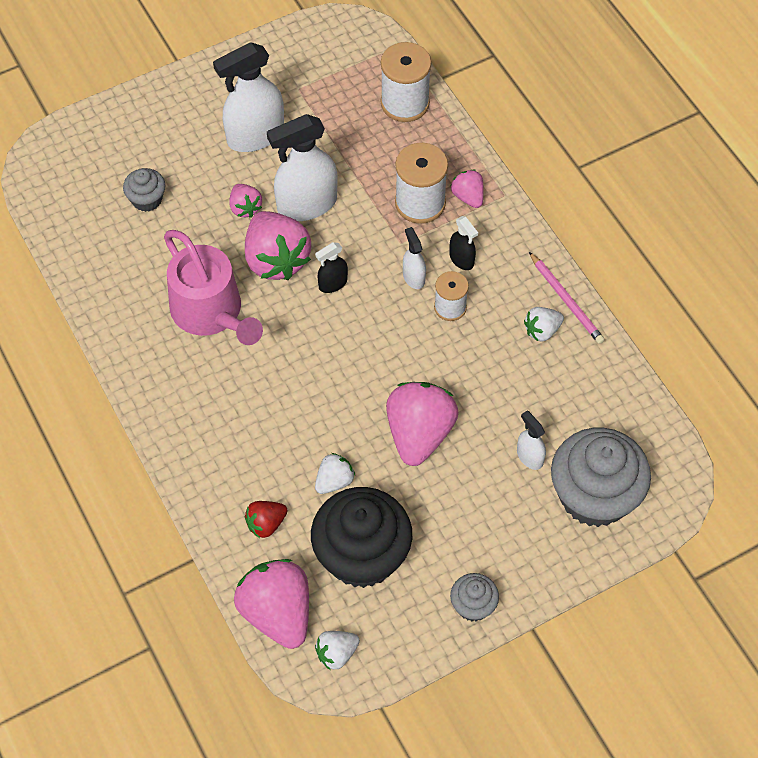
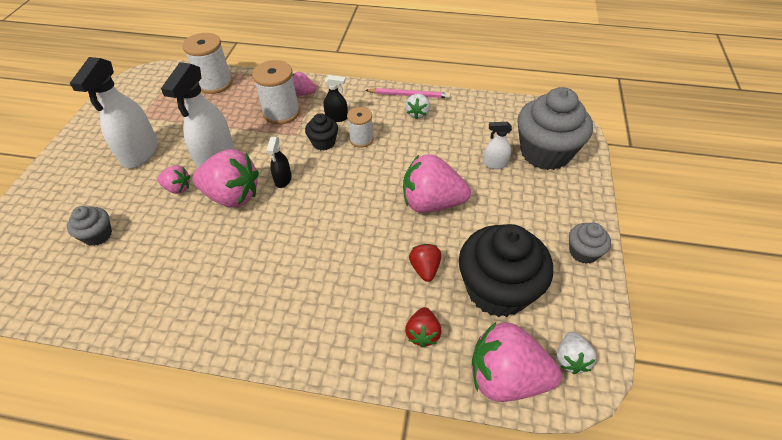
camera: 50 degrees left, 10 degrees down
pink watering can [164,230,263,345] -> none
white strawberry [315,453,355,494] -> red strawberry [409,244,441,282]
pink strawberry [386,382,459,466] -> pink strawberry turned 45 degrees counterclockwise [403,154,471,213]
white spray bottle [403,227,426,289] -> black cupcake [305,113,338,151]

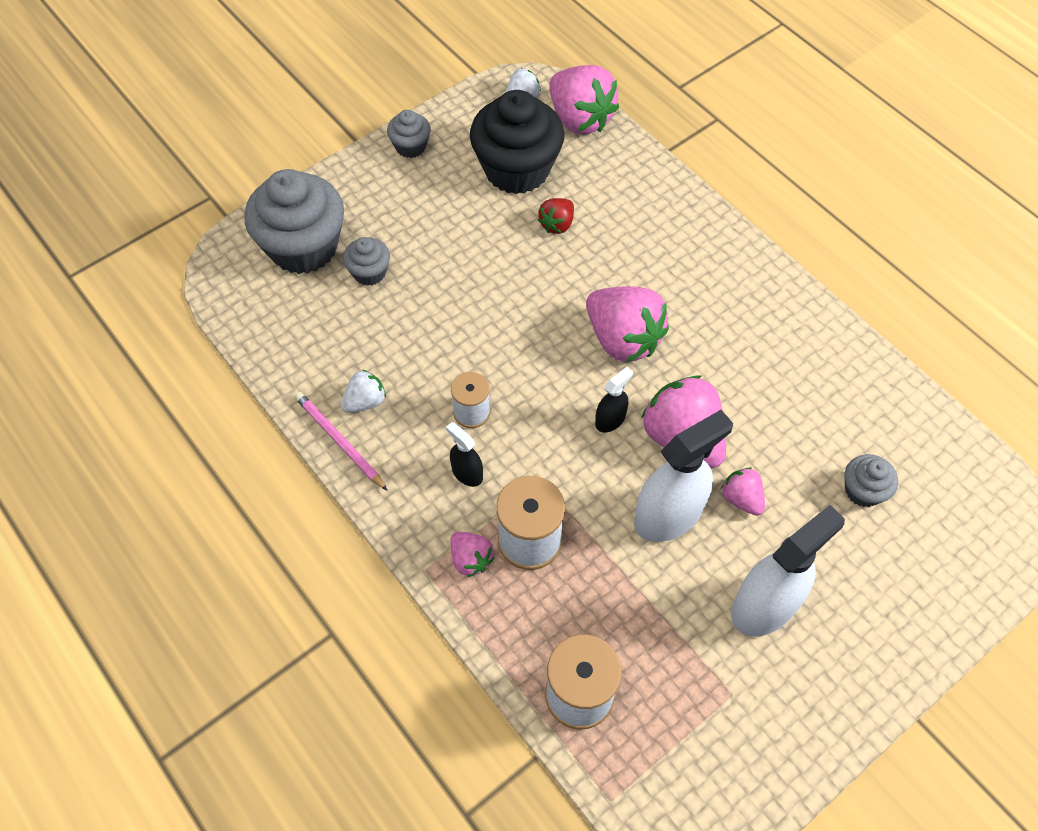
camera: 140 degrees left, 10 degrees up
black cupcake [305,113,338,151] -> none
pink strawberry [403,154,471,213] -> pink strawberry moved to [586,286,669,363]
red strawberry [405,307,442,347] -> none
white spray bottle [483,122,512,169] -> grey cupcake [343,237,390,286]

